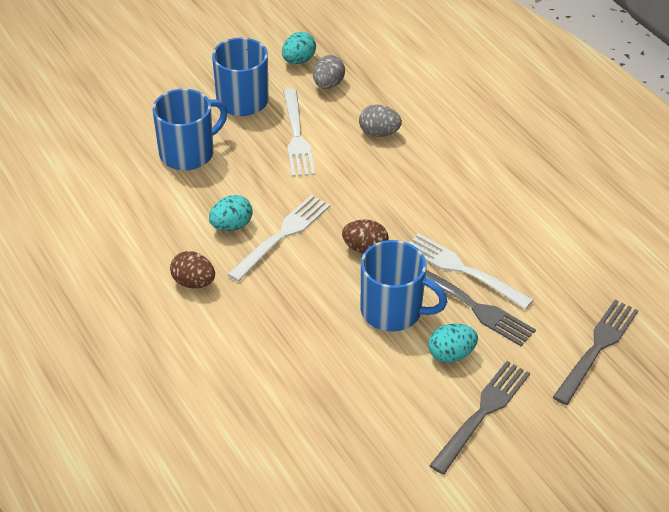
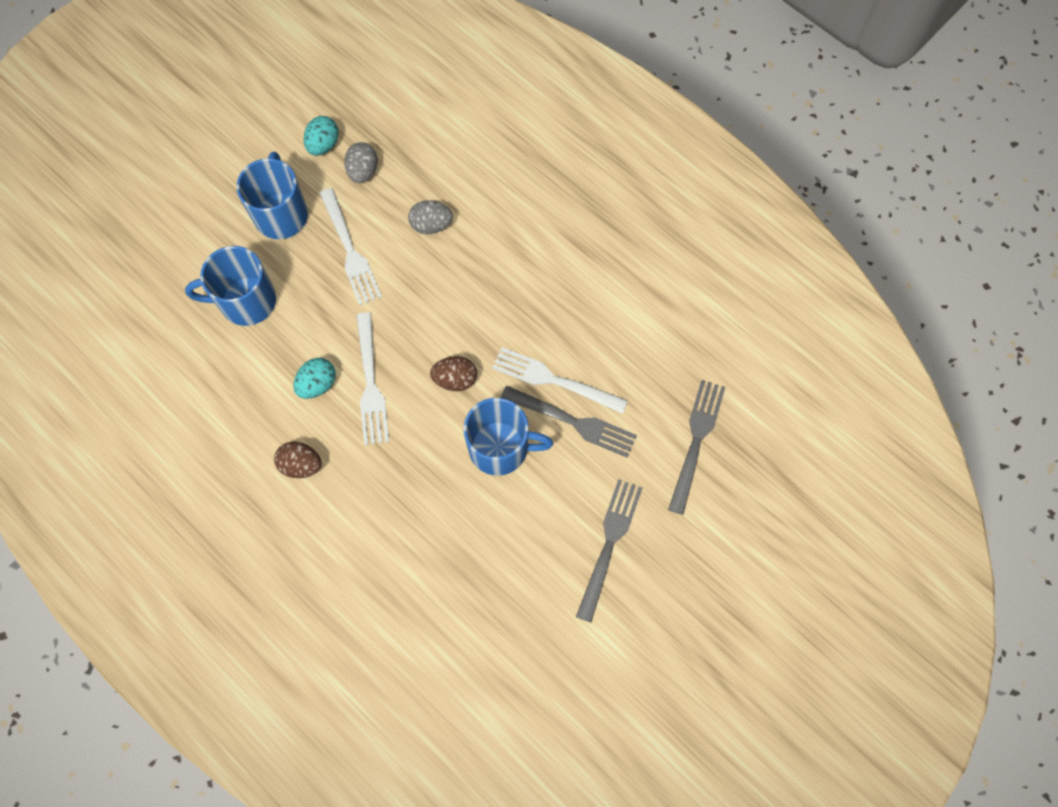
camera: 15 degrees left, 25 degrees up
blue mug [153,89,227,170] -> blue mug turned 135 degrees counterclockwise [185,246,276,326]
white fork [227,195,330,282] -> white fork turned 150 degrees clockwise [356,312,389,445]
turquoise egg [428,323,478,363] -> none

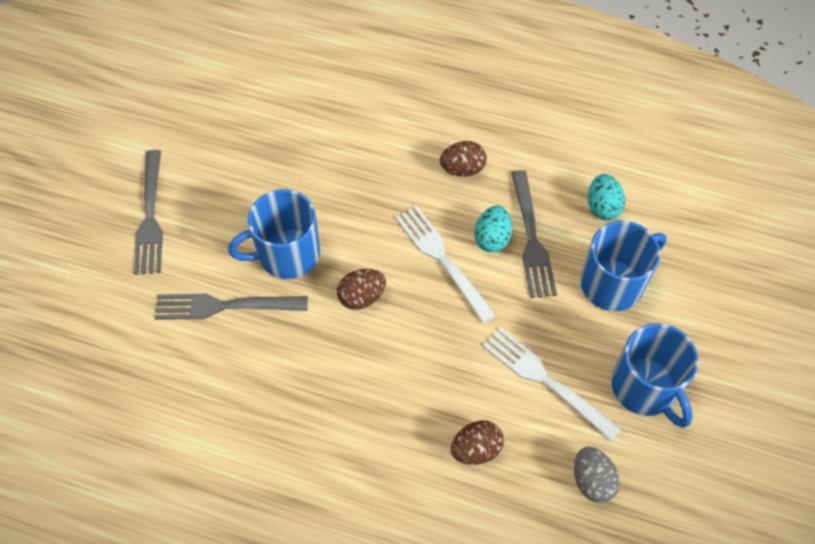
camera: 155 degrees right, 10 degrees down
turquoise egg [303,116,339,156] -> turquoise egg moved to [588,174,625,220]
grey egg [408,200,453,234] -> brown egg [451,420,504,465]
white fork [492,347,628,414] -> none
grey fork [668,380,725,515] -> grey fork moved to [511,170,557,298]

